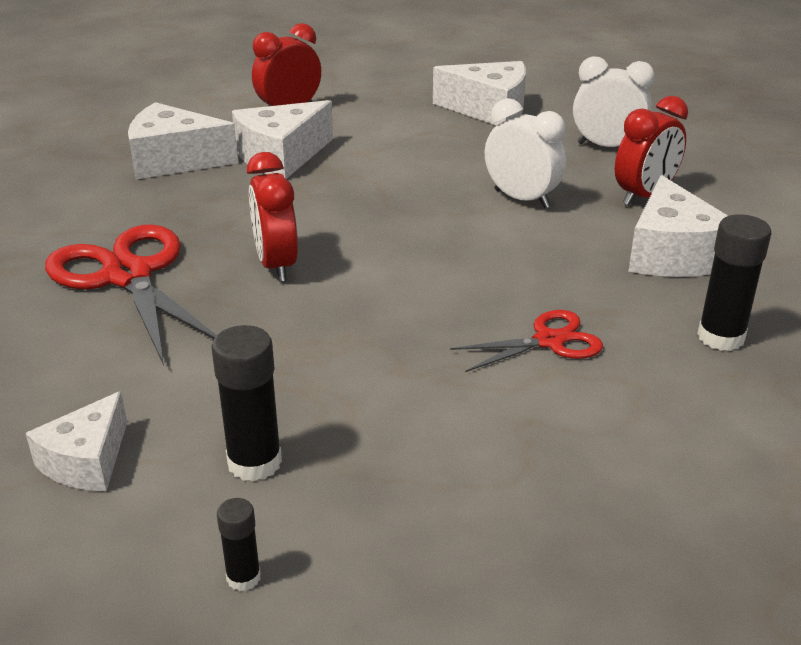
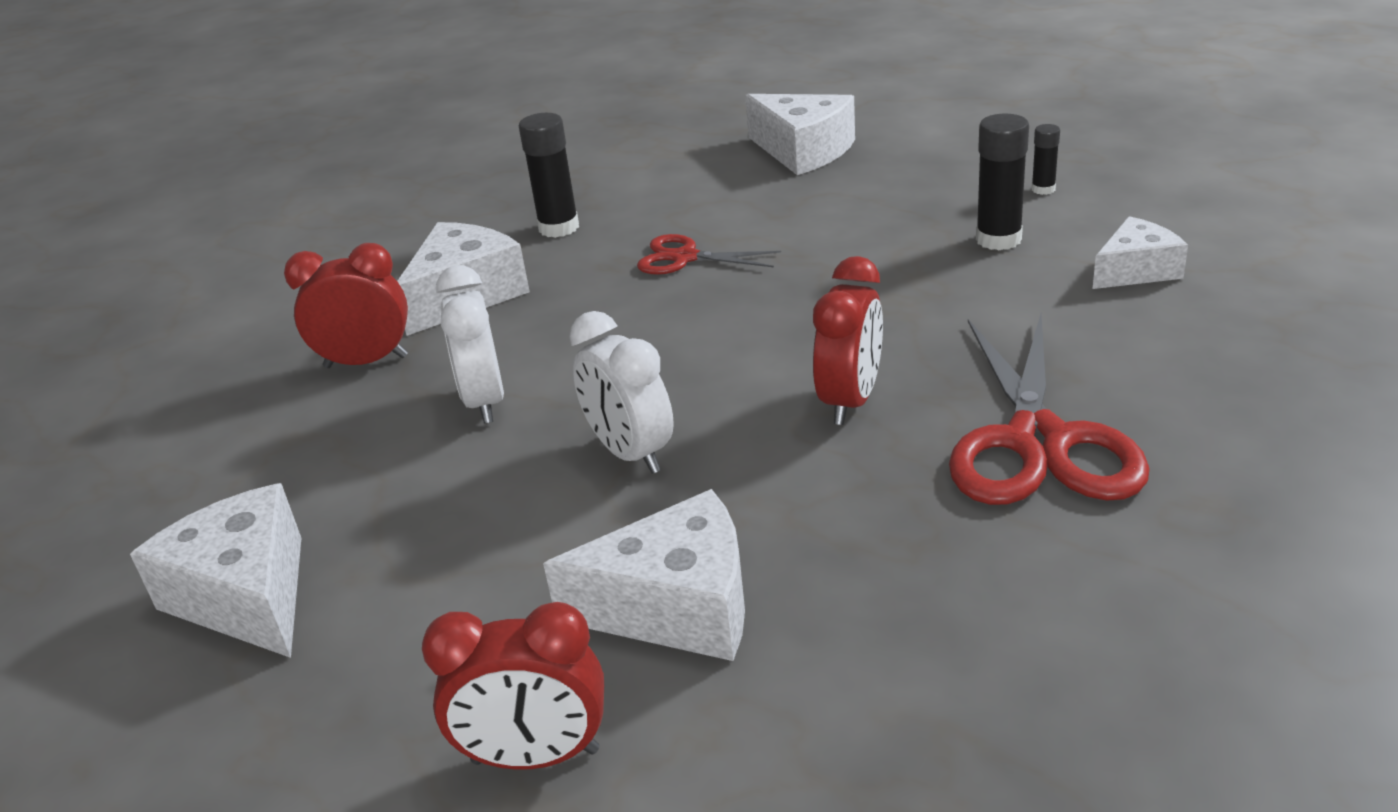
camera: 140 degrees left, 0 degrees up
white cheese [128,102,238,179] -> white cheese moved to [745,94,855,175]
white clock [573,57,655,147] -> white clock moved to [569,311,674,474]

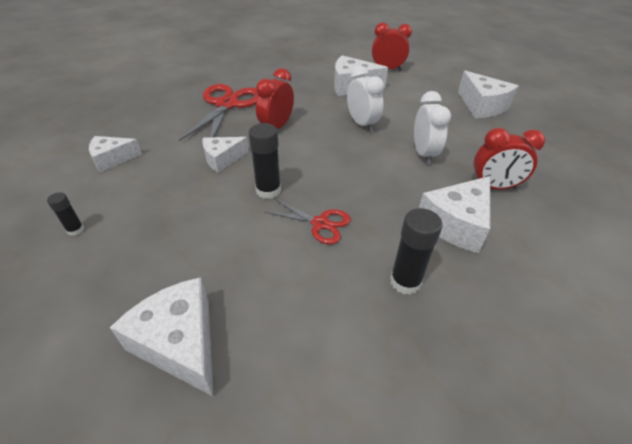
camera: 175 degrees left, 10 degrees up
black glue stick [976,114,1029,250] -> black glue stick moved to [248,123,281,199]
none -> white cheese [202,137,249,173]

